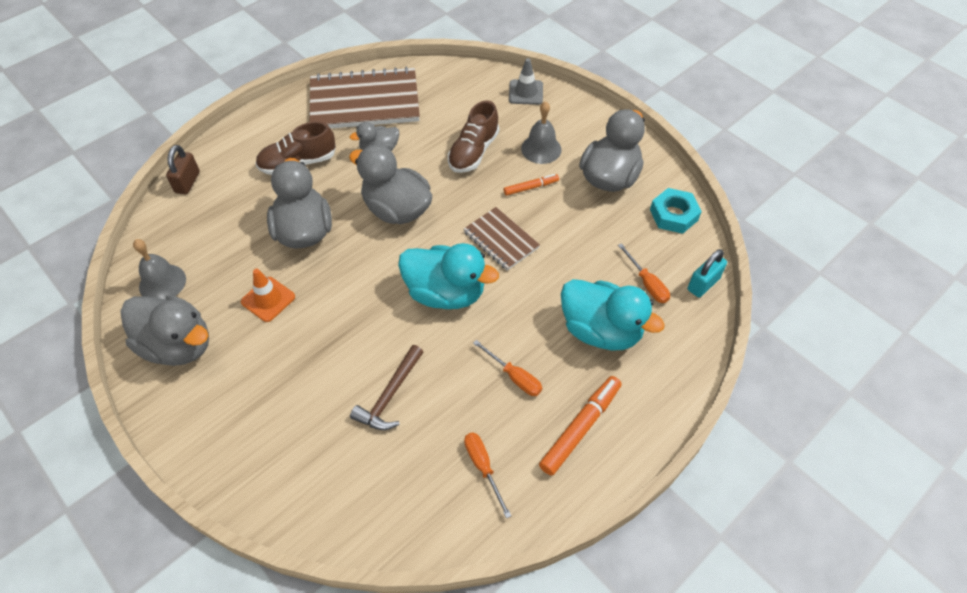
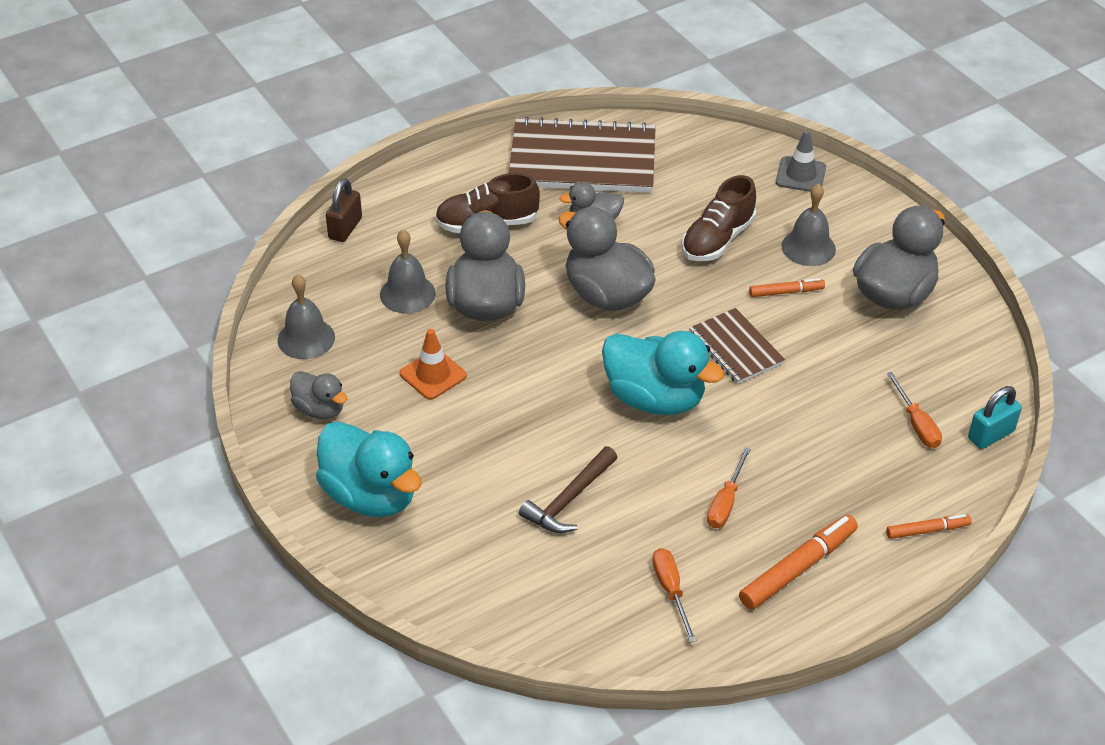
camera: 10 degrees right, 10 degrees down
grey duck [120,295,209,366] -> grey duck [290,371,347,419], size x0.55
orange screwdriver [473,340,542,396] -> orange screwdriver turned 60 degrees clockwise [707,447,751,528]
turquoise duck [561,279,665,351] -> turquoise duck moved to [316,421,422,517]
turquoise nut [650,188,702,234] -> none
none -> grey bell [380,230,436,313]
none -> orange marker [886,514,972,539]

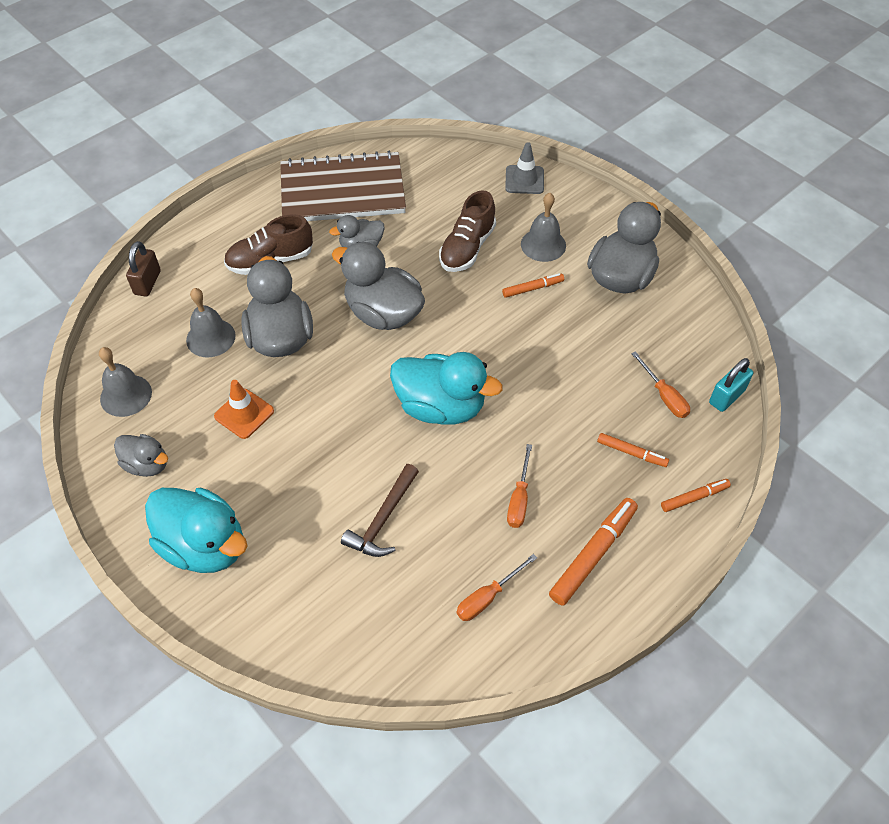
camera: 10 degrees left, 10 degrees up
orange screwdriver [652,548,696,642] -> orange screwdriver turned 105 degrees counterclockwise [457,554,537,621]
brown notebook [689,308,785,384] -> none
none -> orange marker [597,433,669,467]

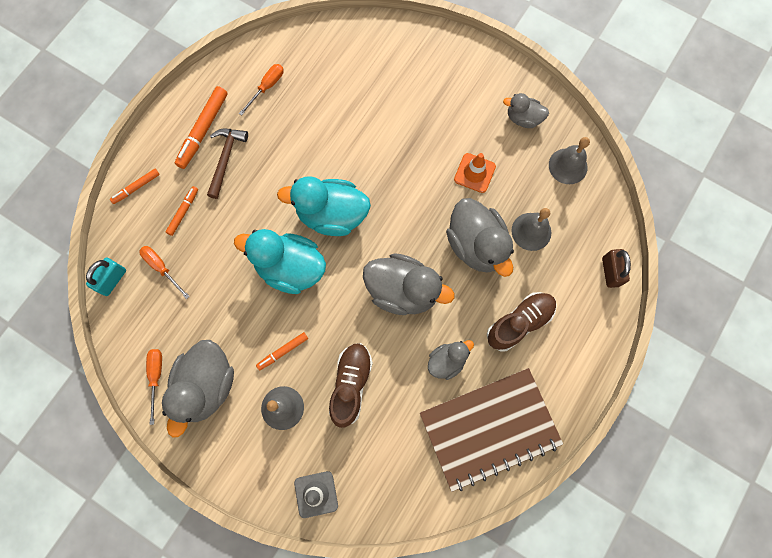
camera: 165 degrees right, 20 degrees up
turquoise duck [145,487,248,573] -> turquoise duck moved to [234,229,326,294]
brown hammer [341,464,419,557] -> brown hammer moved to [207,129,248,199]
orange screwdriver [507,444,532,528] -> orange screwdriver moved to [146,349,162,425]
orange marker [597,433,669,467] -> orange marker turned 105 degrees clockwise [165,186,198,236]

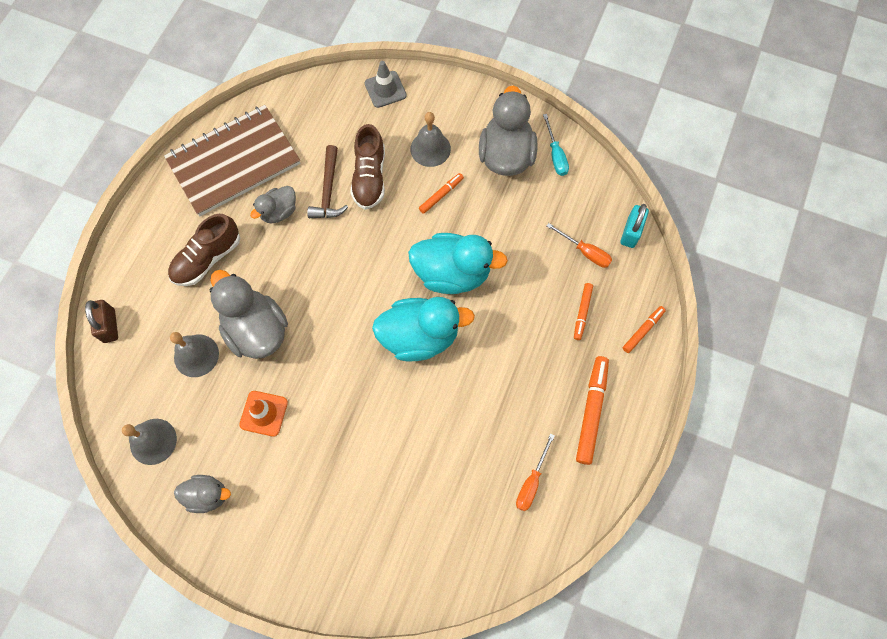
camera: 170 degrees right, 5 degrees down
orange screwdriver [146,349,162,425] -> turquoise screwdriver [543,114,569,176]
brown hammer [207,129,248,199] -> brown hammer moved to [307,145,348,218]
grey duck [363,253,455,315] -> none

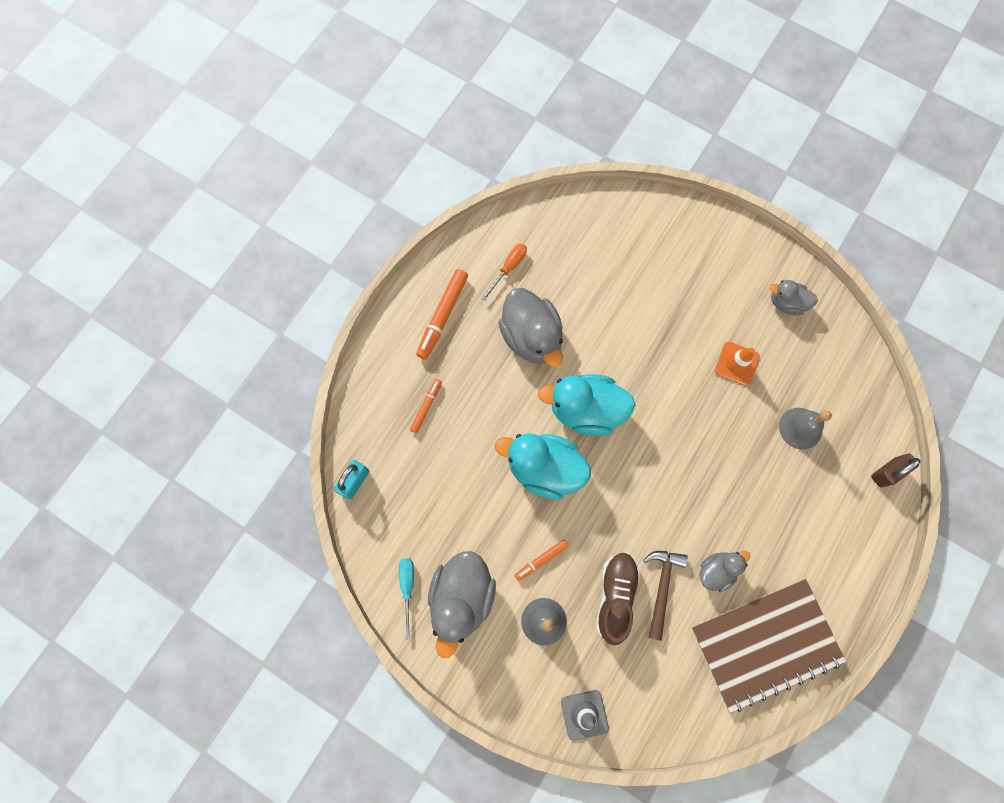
camera: 170 degrees left, 5 degrees up
brown padlock [85,300,118,343] -> brown padlock turned 60 degrees clockwise [871,453,920,488]
grey bell [122,419,177,465] -> none
brown shoe [168,214,240,286] -> none
grey duck [210,270,288,359] -> grey duck moved to [498,288,563,367]
orange screwdriver [547,223,612,268] -> none
orange marker [623,306,666,353] -> none

